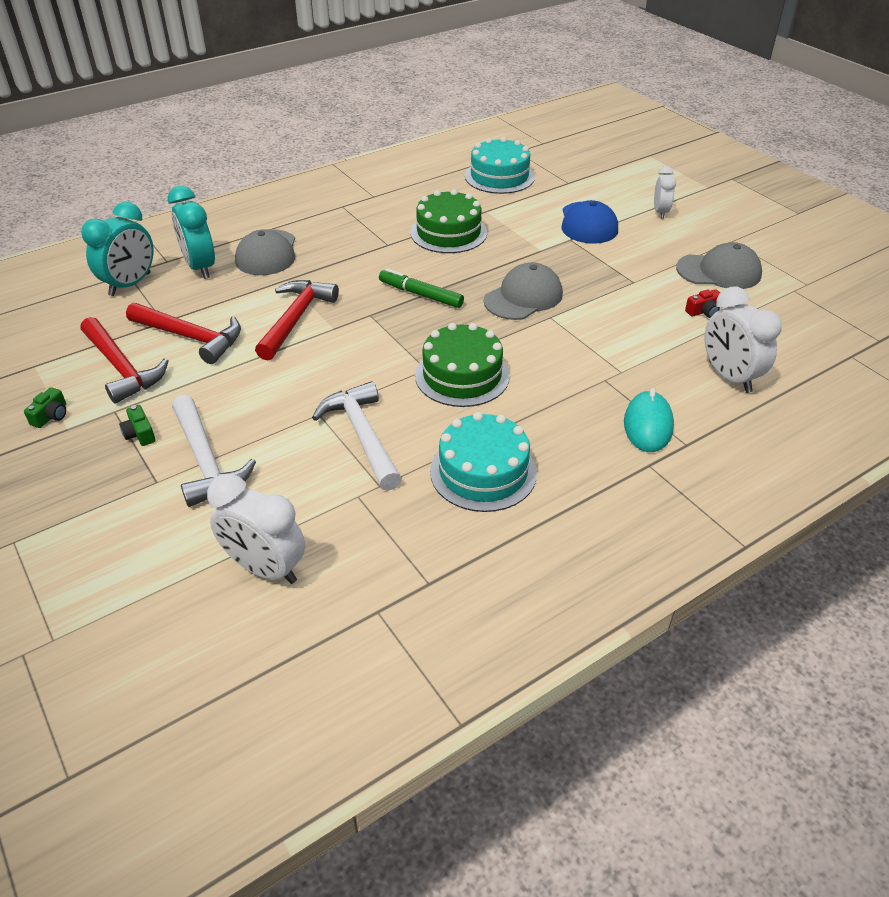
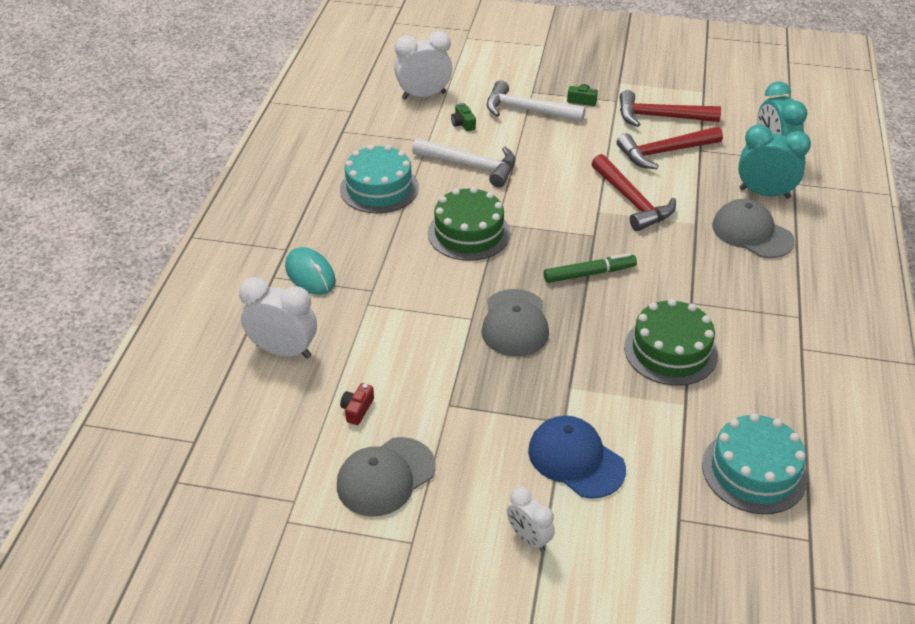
camera: 135 degrees right, 0 degrees up
green camera [24,387,66,428] -> green camera moved to [451,103,476,132]

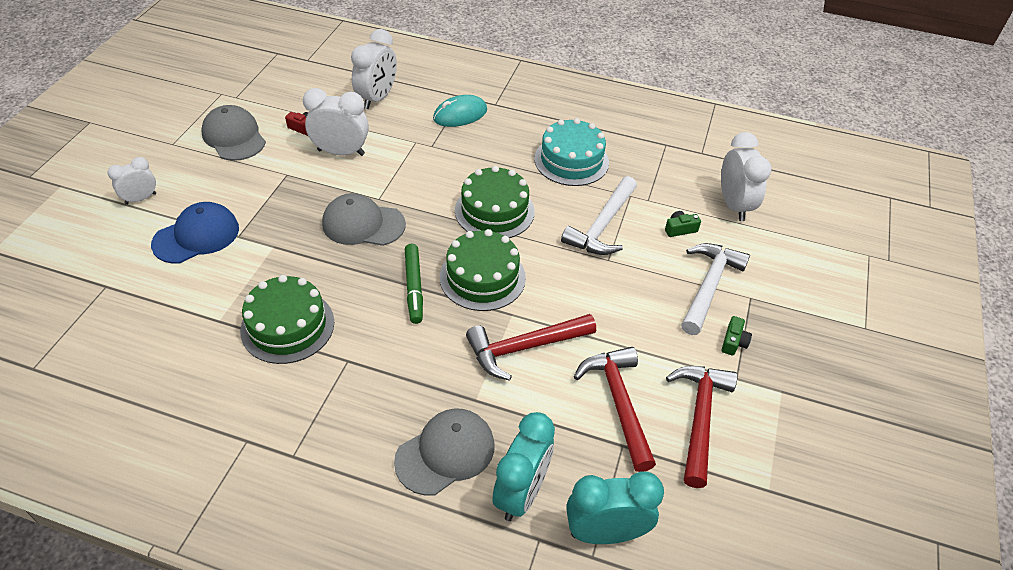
camera: 95 degrees right, 5 degrees up
turquoise cake [702,413,808,514] -> none
none -> white clock [303,88,369,156]
none -> green cake [440,229,526,311]

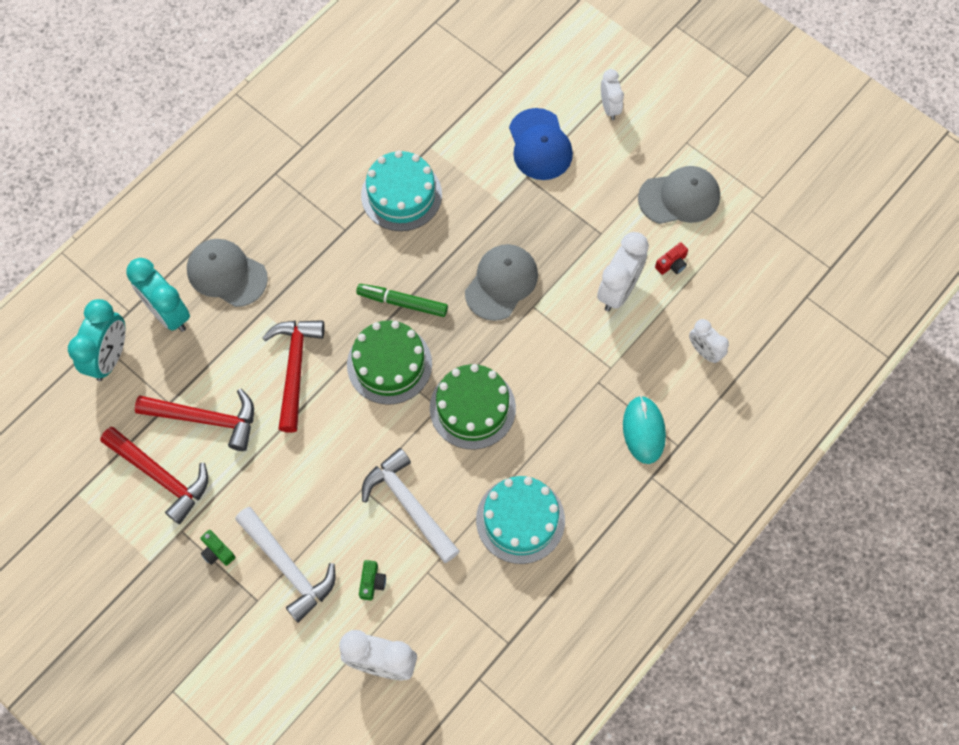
camera: 115 degrees right, 20 degrees up
green cake [240,275,334,364] -> turquoise cake [361,150,442,231]
white clock [351,29,397,109] -> white clock [689,319,729,363], size x0.61
grey cap [394,409,494,496] -> grey cap turned 135 degrees clockwise [187,239,268,307]

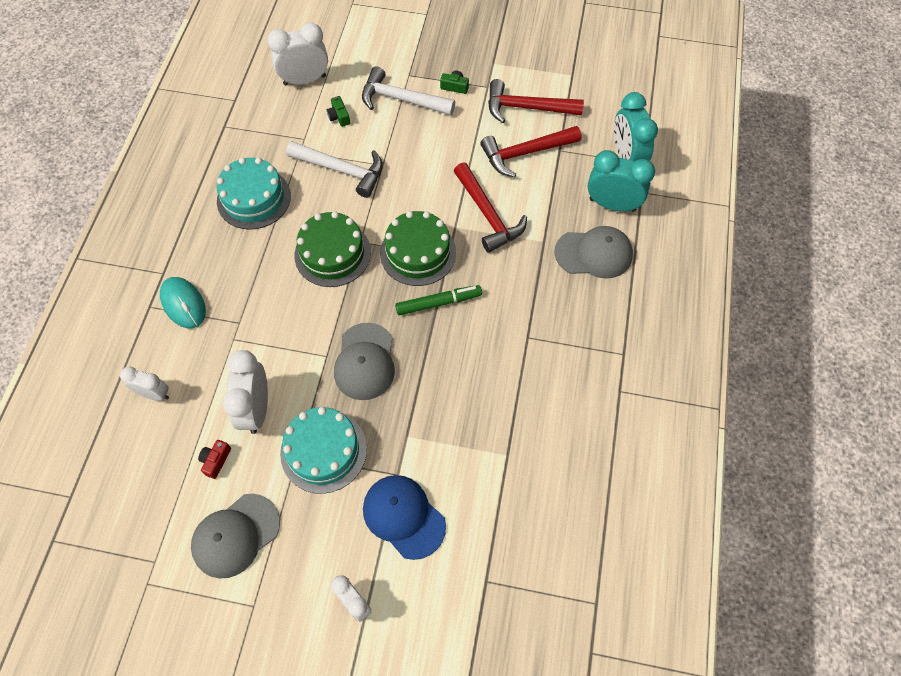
camera: 150 degrees right, 5 degrees down
turquoise cake [361,150,442,231] -> turquoise cake moved to [280,407,367,494]

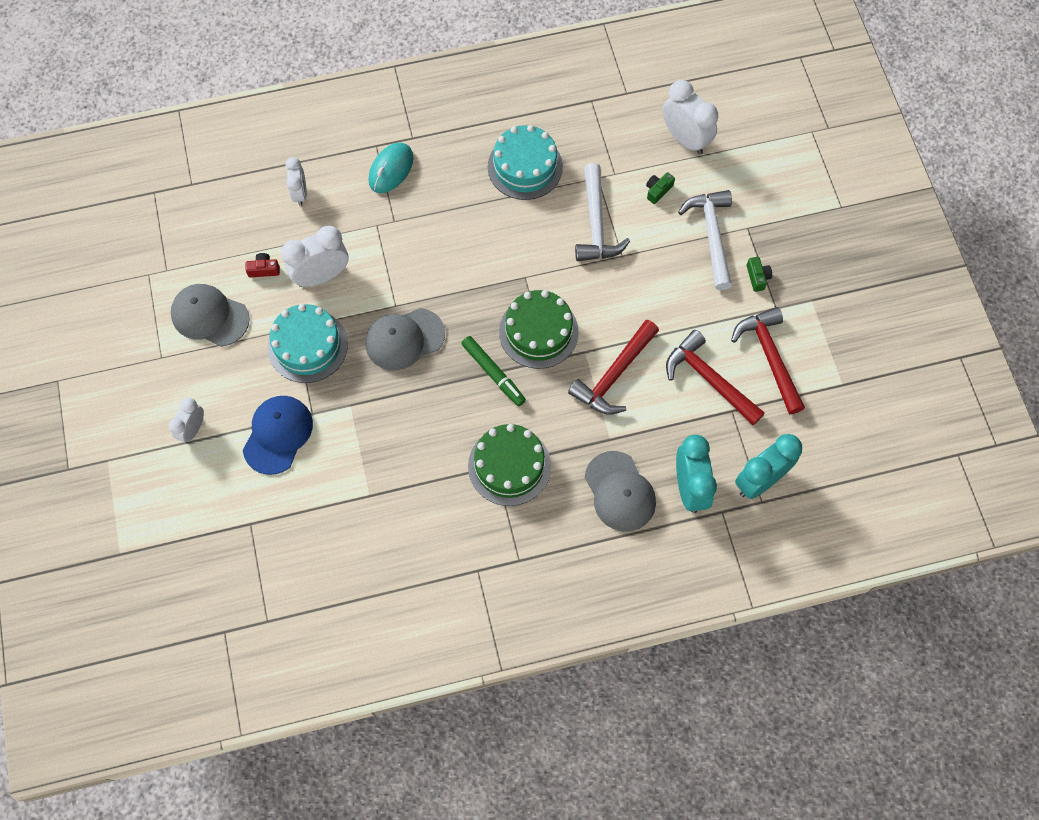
camera: 65 degrees right, 5 degrees up
green cake [295,211,371,287] -> green cake moved to [468,424,551,506]

